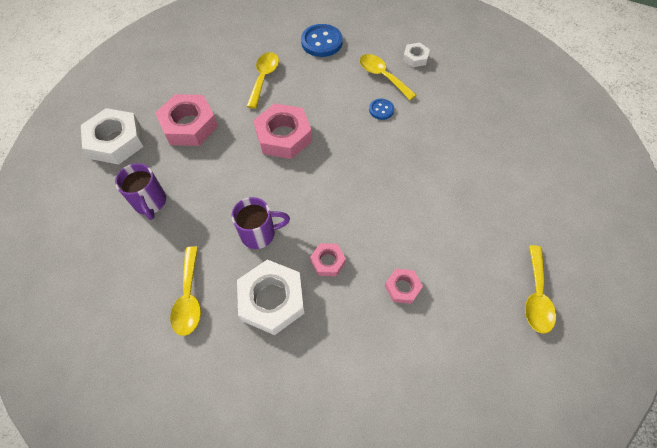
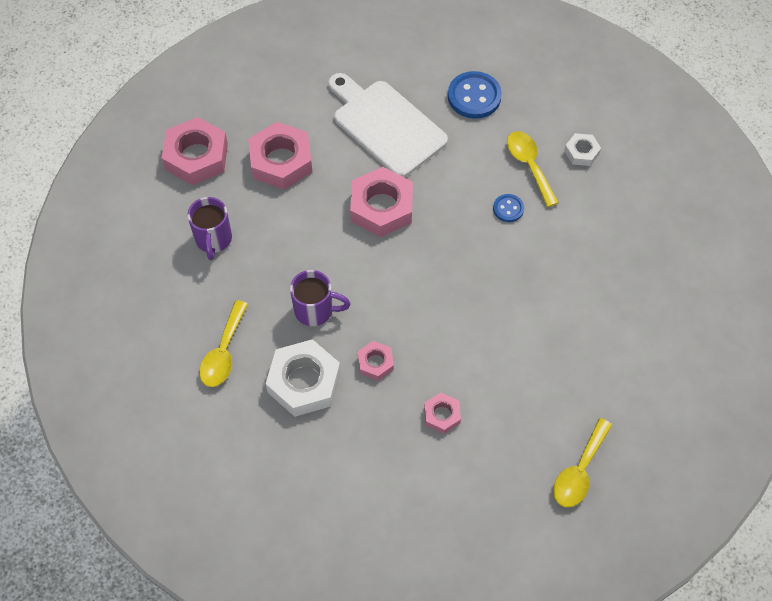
camera: 20 degrees right, 0 degrees up
white nut [81,108,144,164] -> pink nut [162,117,228,185]
yellow spoon [247,52,279,109] -> white cutting board [328,73,448,177]

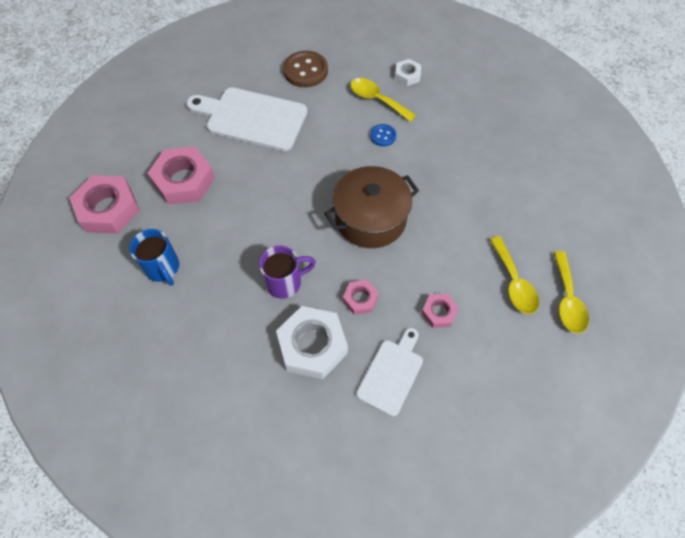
camera: 30 degrees left, 0 degrees up
purple mug [187,197,232,260] -> blue mug [129,229,179,286]
yellow spoon [199,300,248,387] -> yellow spoon moved to [489,236,539,314]
pink nut [350,167,413,237] -> none
blue button [448,71,502,119] -> brown button [283,51,328,87]
none -> brown pot [324,166,419,248]
none -> white cutting board [356,328,423,416]

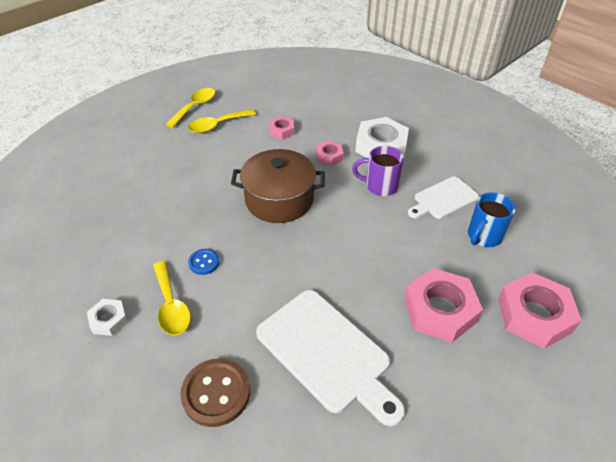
camera: 150 degrees left, 15 degrees down
blue mug [129,229,179,286] -> blue mug turned 135 degrees counterclockwise [468,192,516,247]
white cutting board [356,328,423,416] -> white cutting board moved to [408,176,479,219]
yellow spoon [489,236,539,314] -> yellow spoon turned 135 degrees counterclockwise [188,109,256,133]

